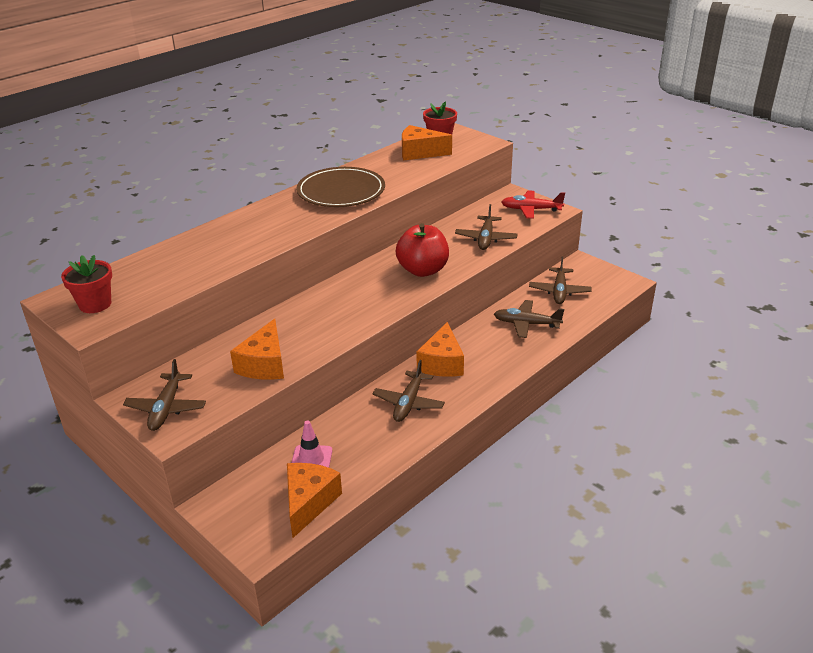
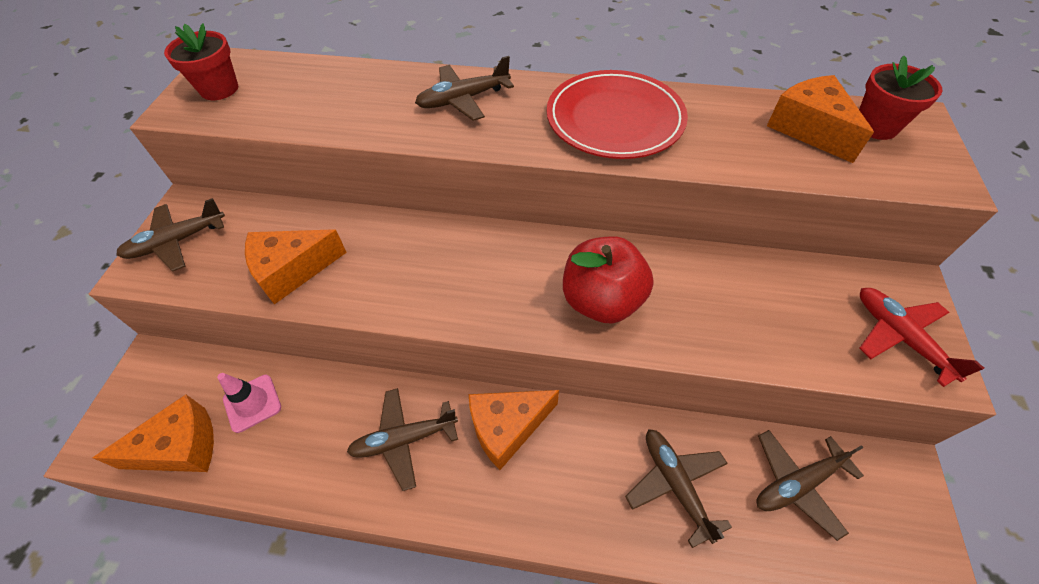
camera: 55 degrees right, 20 degrees up
brown plate [296,167,385,207] -> red plate [547,70,688,159]
brown plane [455,204,518,250] -> brown plane moved to [415,56,514,121]

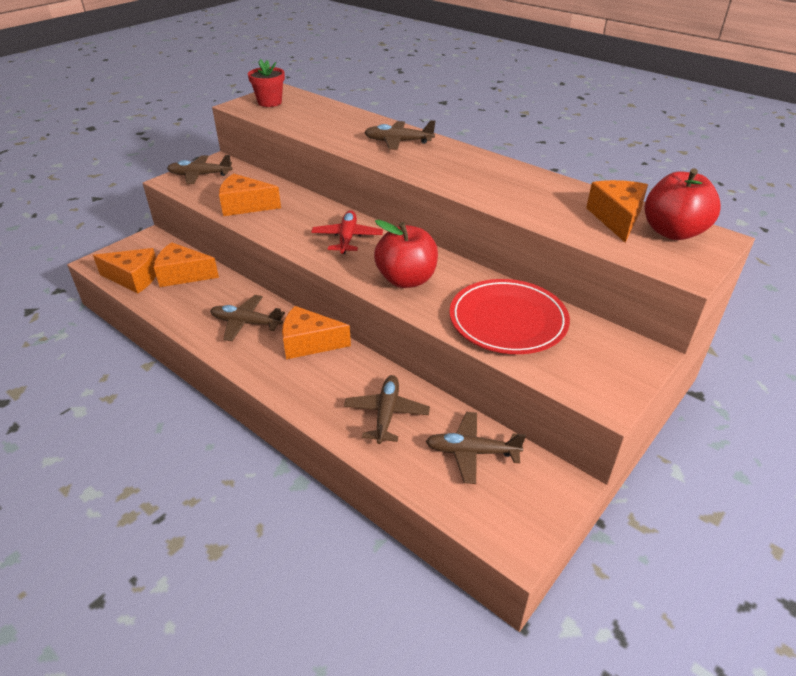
camera: 30 degrees right, 15 degrees down
pink traffic cone [217,373,281,433] -> orange cheese [154,242,219,287]
red plate [547,70,688,159] -> red plate moved to [450,279,570,354]
red flower pot [859,55,942,140] -> red apple [645,168,721,240]
red plane [859,288,984,387] -> red plane moved to [311,210,383,254]

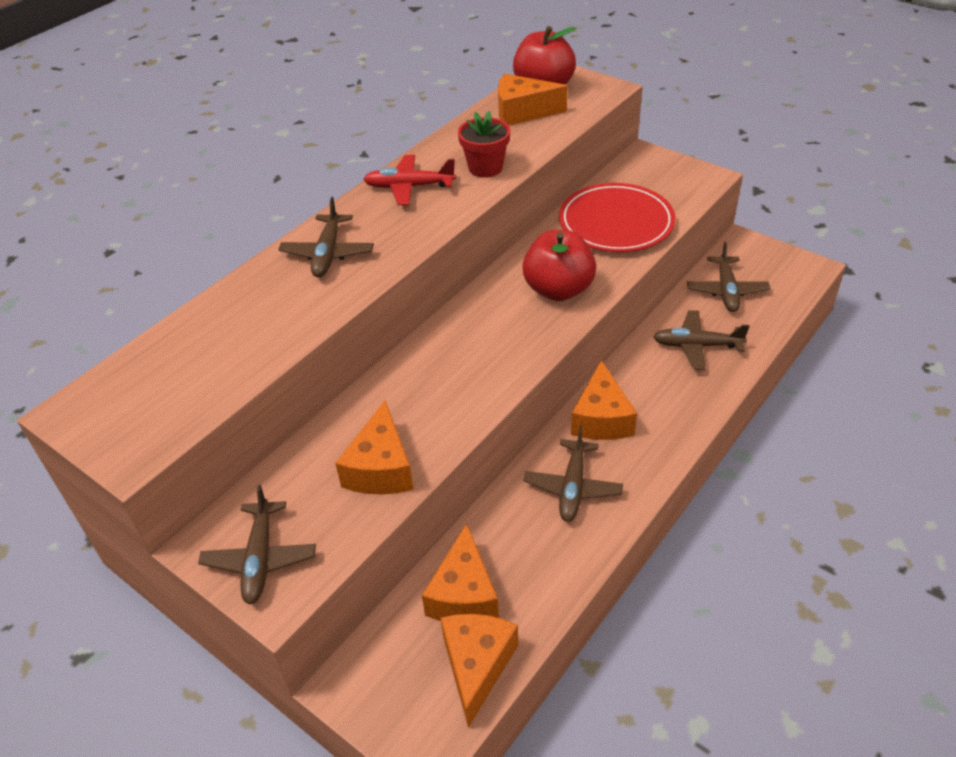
camera: 90 degrees left, 5 degrees up
red flower pot [248,59,285,107] -> red flower pot moved to [458,111,510,178]
red plane [311,210,383,254] -> red plane moved to [363,155,456,205]

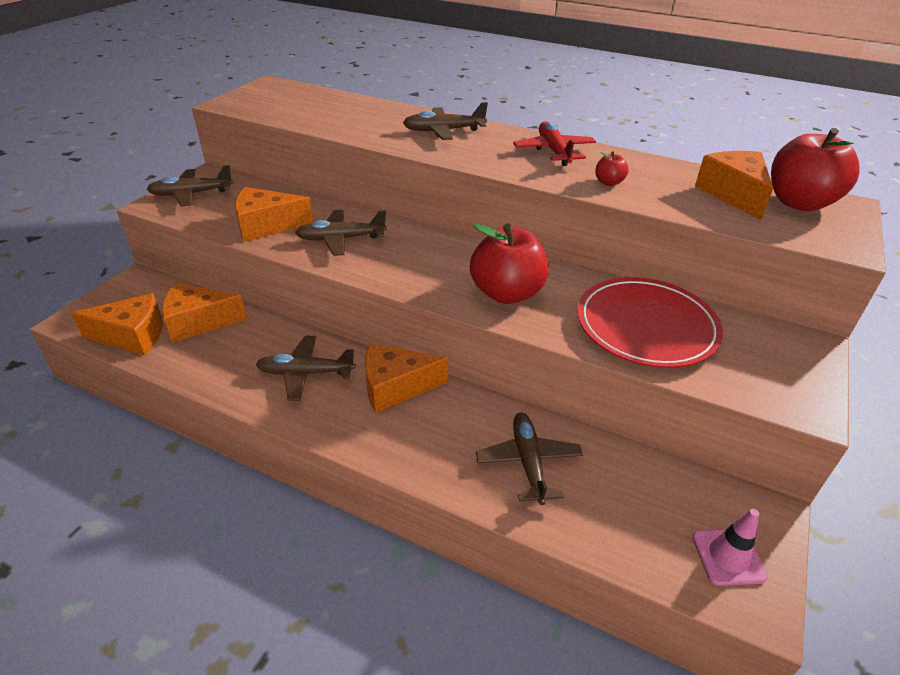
camera: 75 degrees right, 5 degrees down
red flower pot [458,111,510,178] -> red apple [595,151,628,186]
brown plane [687,242,770,312] -> brown plane moved to [295,210,387,256]
none -> pink traffic cone [692,509,768,586]

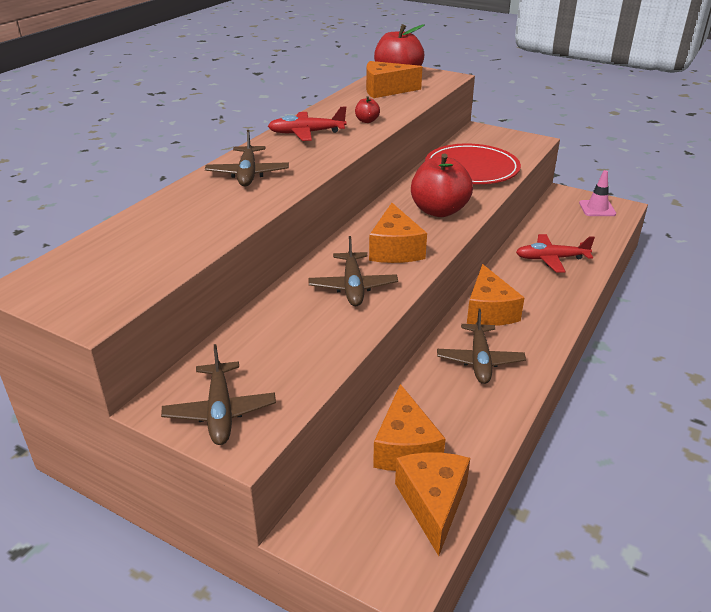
camera: 85 degrees left, 5 degrees down
orange cheese [235,187,313,242] -> orange cheese moved to [369,203,427,263]
brown plane [476,412,583,505] -> red plane [516,234,595,273]

